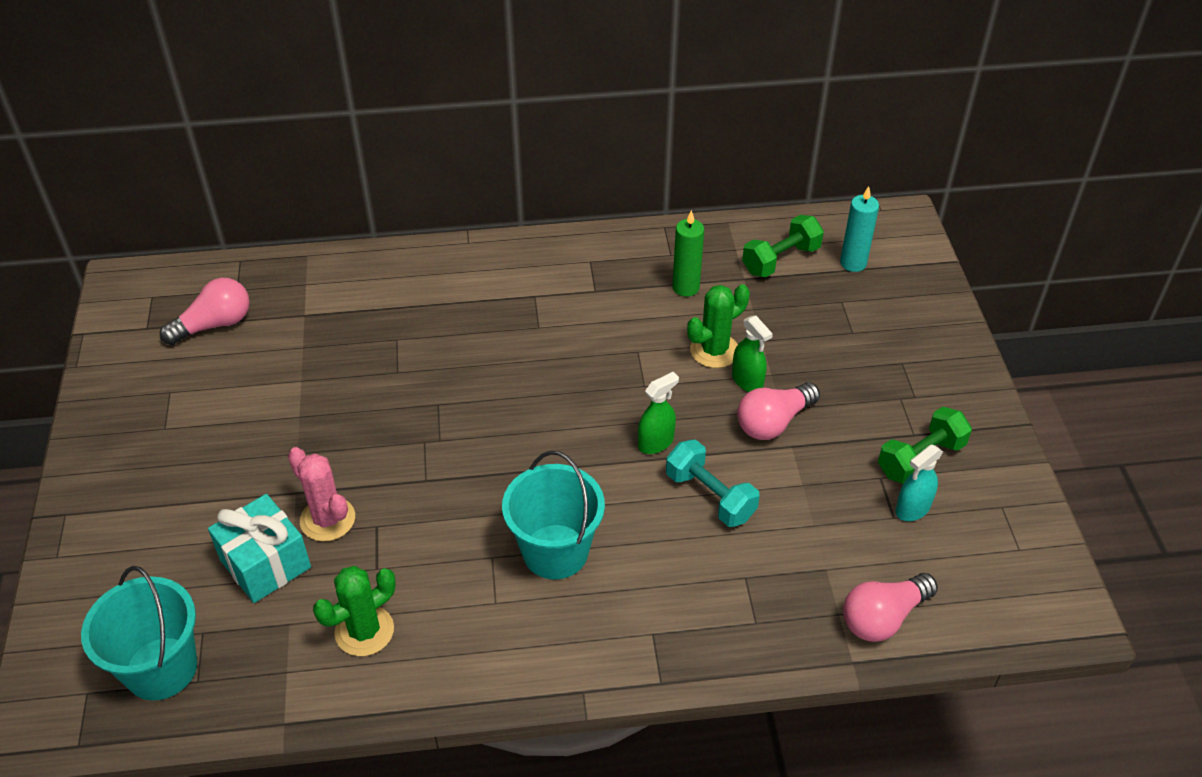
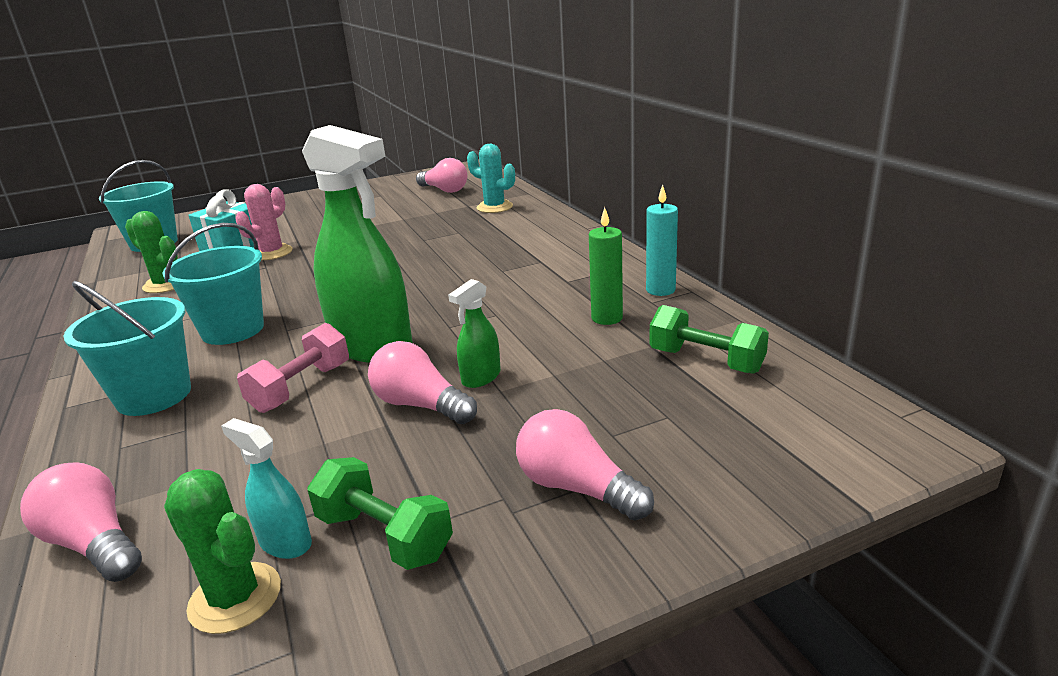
camera: 75 degrees right, 20 degrees down
green spray bottle [638,372,679,454] -> green spray bottle [302,125,412,363], size x2.27
turquoise dumbbell [666,440,760,527] -> pink dumbbell [237,323,349,413]
green cactus [687,284,750,368] -> green cactus moved to [164,469,281,634]
turquoise candle [840,186,879,272] -> turquoise candle moved to [646,185,678,296]
none -> turquoise bucket [63,281,191,416]
none -> turquoise cactus [467,144,515,213]
none -> pink light bulb [516,409,654,521]

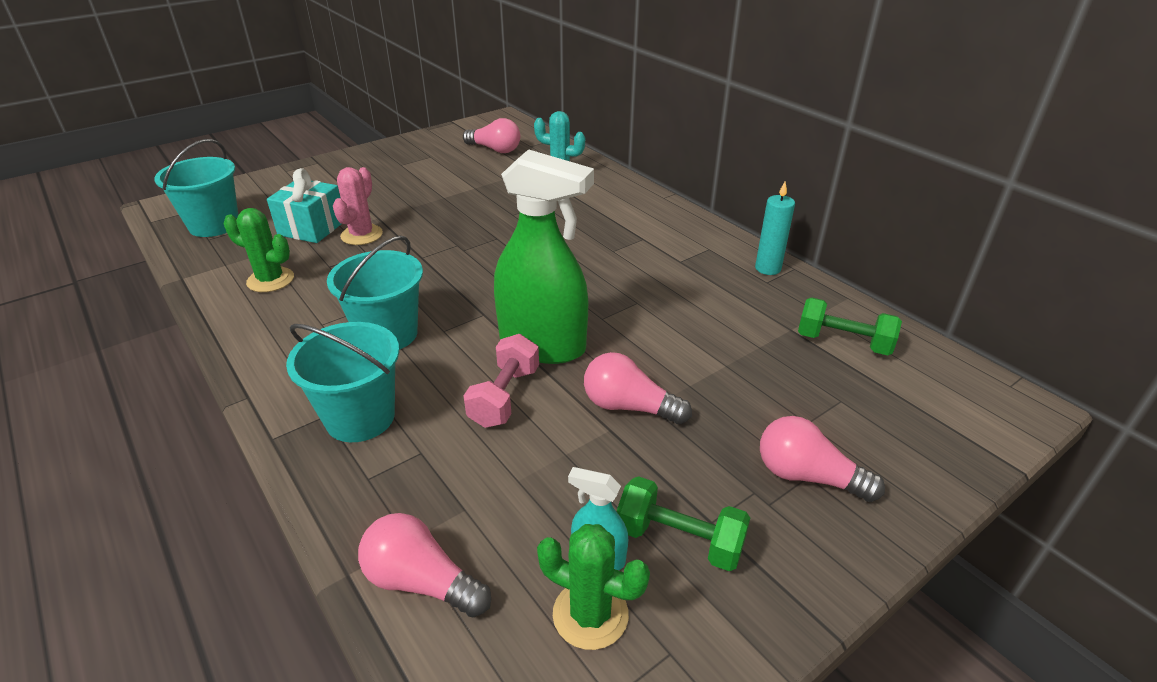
camera: 15 degrees left, 10 degrees up
green spray bottle [448,279,501,388] -> none
green candle [589,207,623,325] -> none

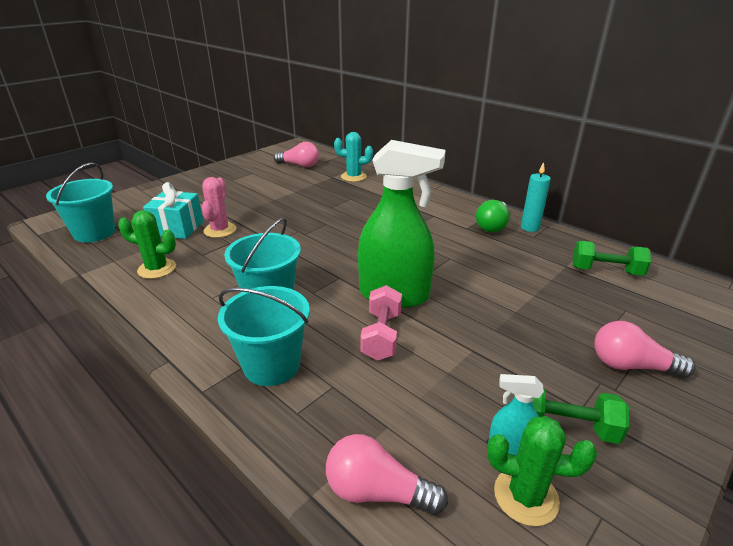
camera: 10 degrees left, 5 degrees down
pink light bulb [584,352,692,424] -> none
none -> green light bulb [476,200,510,233]

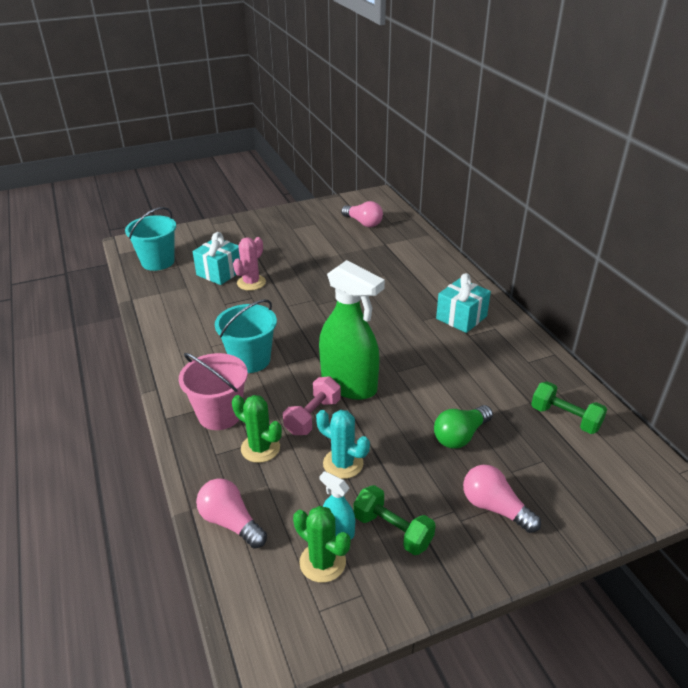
camera: 25 degrees right, 5 degrees up
green cactus [118,210,176,279] -> green cactus moved to [232,395,282,463]
turquoise bucket [218,286,310,386] -> pink bucket [179,353,248,430]
turquoise cactus [334,132,373,182] -> turquoise cactus moved to [316,410,370,479]
green light bulb [476,200,510,233] -> green light bulb moved to [434,405,493,449]
turquoise candle [521,162,551,232] -> none
none -> turquoise gift [436,273,491,333]

